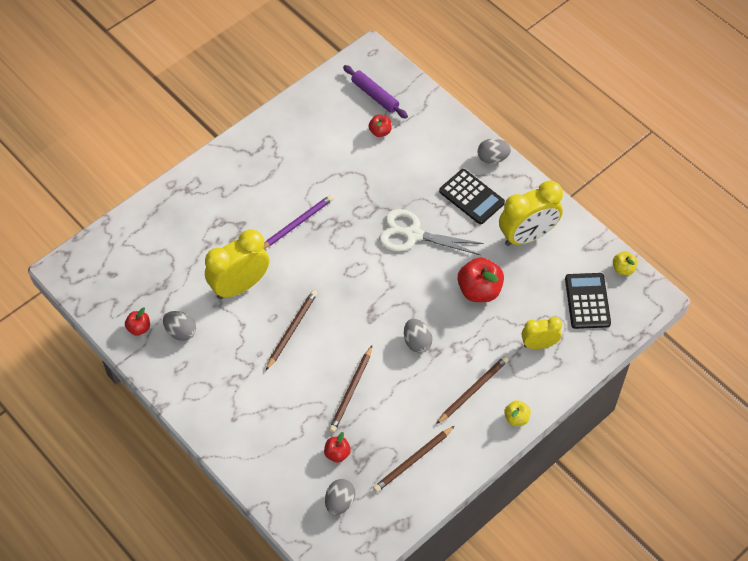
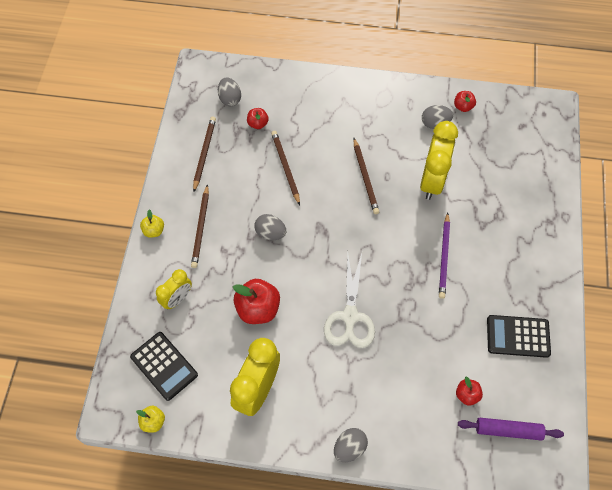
camera: 140 degrees right, 5 degrees up
white scissors [379,209,484,255] -> white scissors turned 120 degrees clockwise [324,254,375,348]
black calculator [439,169,505,224] -> black calculator moved to [487,315,551,358]

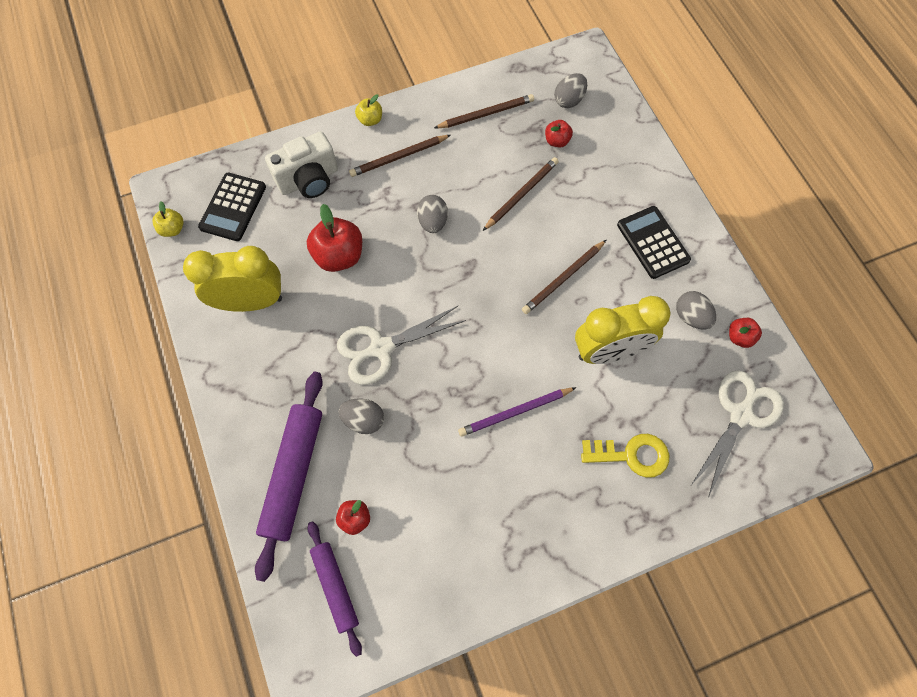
camera: 60 degrees right, 5 degrees up
yellow clock [156,269,192,309] -> white camera [265,131,338,198]
grey egg [334,428,368,462] -> grey egg moved to [338,398,384,434]
black calculator [487,315,551,358] -> black calculator moved to [617,206,691,279]
none -> purple rolling pin [255,372,323,582]
none -> yellow key [581,434,669,478]
none -> white scissors [691,370,784,497]

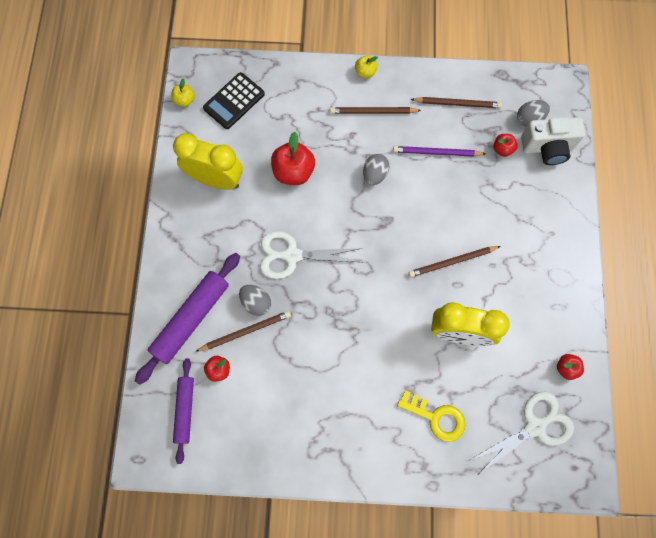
camera: 25 degrees right, 5 degrees up
white camera [265,131,338,198] -> white camera moved to [521,117,585,165]
purple pencil [458,387,576,437] -> purple pencil moved to [393,146,486,157]
brown pencil [483,157,559,231] -> brown pencil moved to [195,311,291,352]
black calculator [617,206,691,279] -> none
grey egg [676,291,716,330] -> none

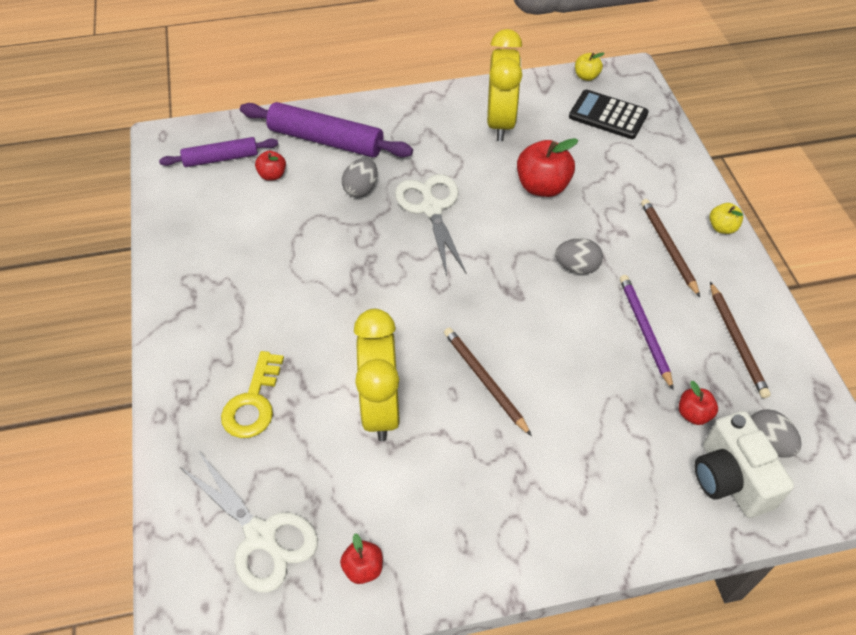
camera: 75 degrees right, 20 degrees down
brown pencil [195,311,291,352] -> none

